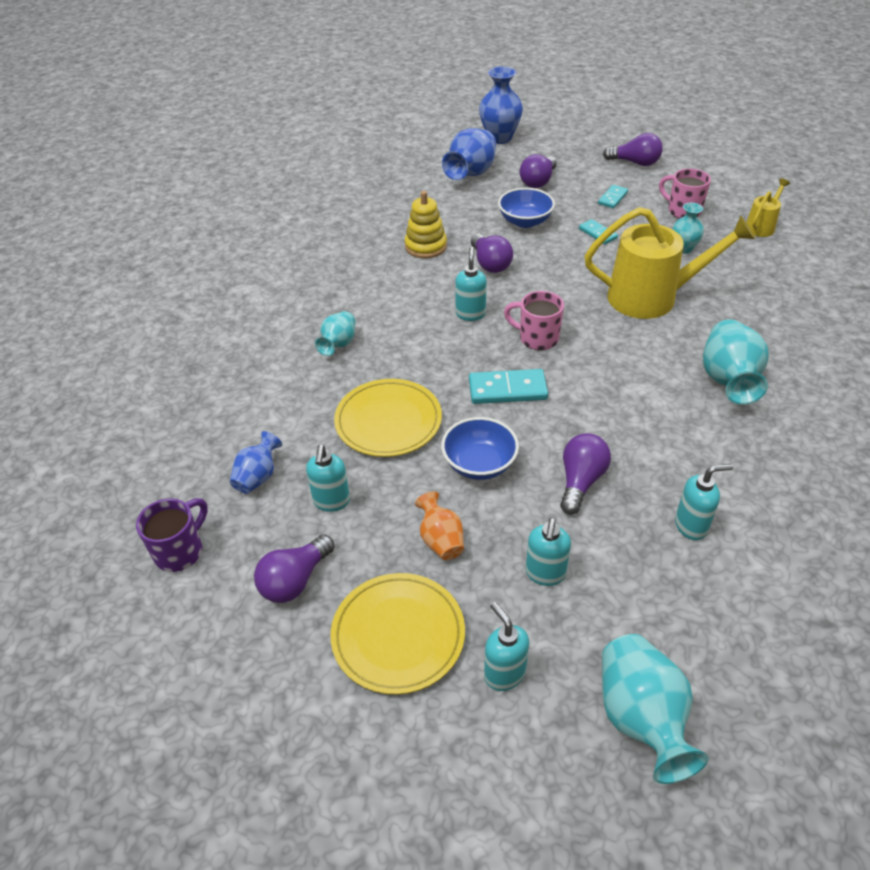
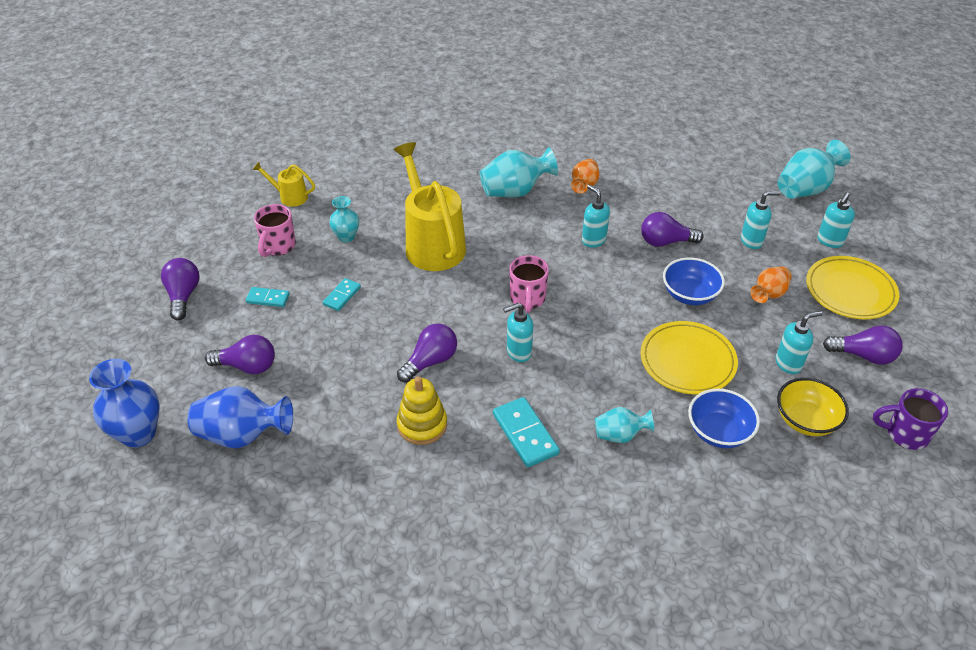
camera: 115 degrees left, 0 degrees up
blue vase [230,431,282,494] -> yellow bowl [777,378,849,436]
turquoise domino [469,369,548,404] -> turquoise domino moved to [493,397,560,467]
blue bowl [498,188,555,228] -> blue bowl moved to [688,389,760,448]
turquoise soap dispenser [675,464,733,540] -> turquoise soap dispenser moved to [582,185,610,248]
none -> orange vase [571,159,600,194]

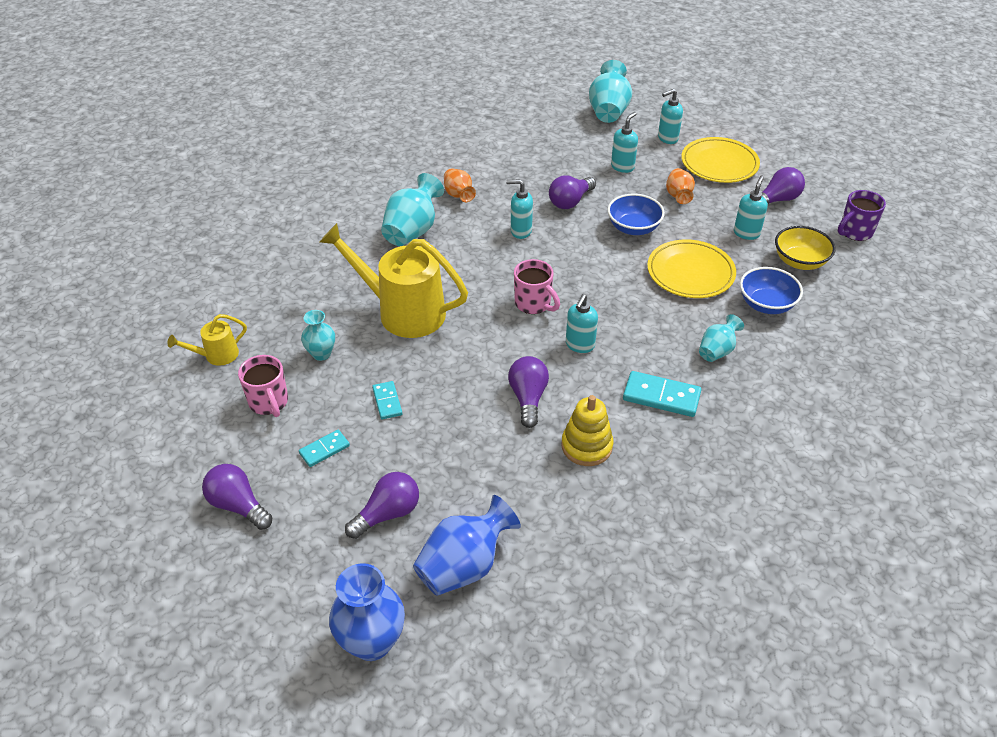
camera: 45 degrees left, 0 degrees up
turquoise soap dispenser [817,192,855,248] -> turquoise soap dispenser turned 75 degrees clockwise [658,89,683,144]

